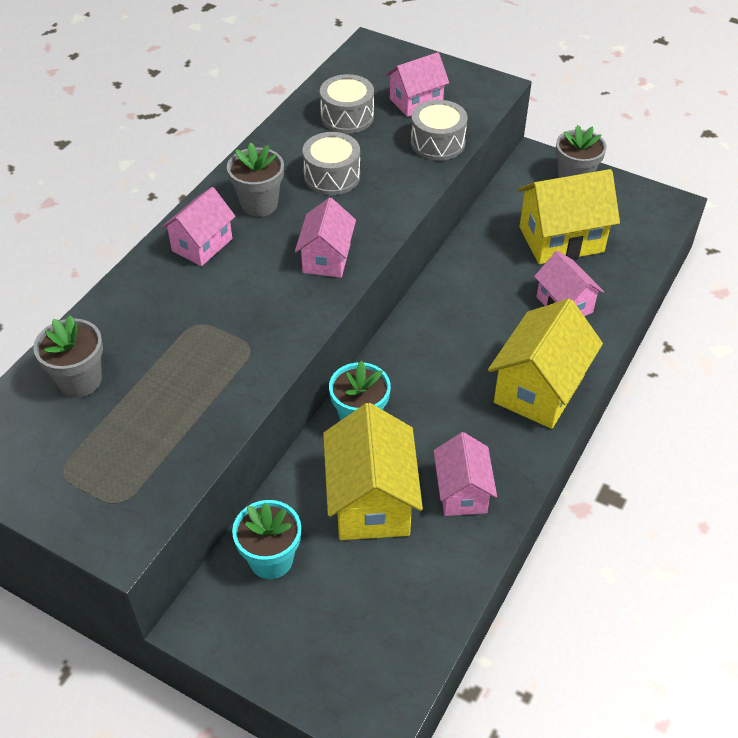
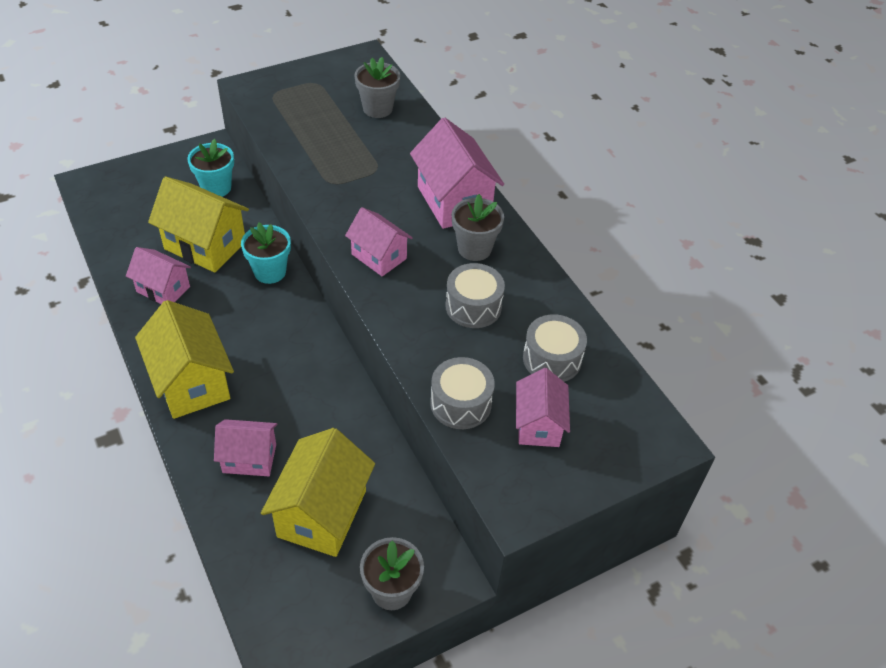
camera: 120 degrees right, 0 degrees up
pink house [161,187,236,266] -> pink house [410,117,504,229], size x1.61

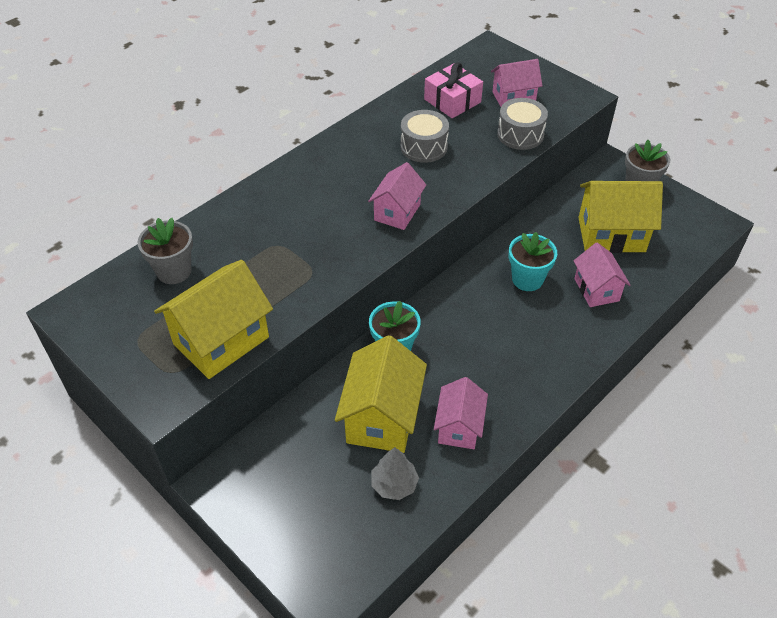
camera: 105 degrees left, 0 degrees up
yellow house [135,300,234,419] -> yellow house moved to [154,260,273,379]
turquoise flower pot [187,139,234,197] -> turquoise flower pot moved to [509,232,557,291]
pink house [410,117,504,229] -> none
grey flower pot [452,194,504,261] -> none
grey drum [523,314,587,382] -> pink gift [424,62,483,118]
none -> grey tree [371,447,419,500]

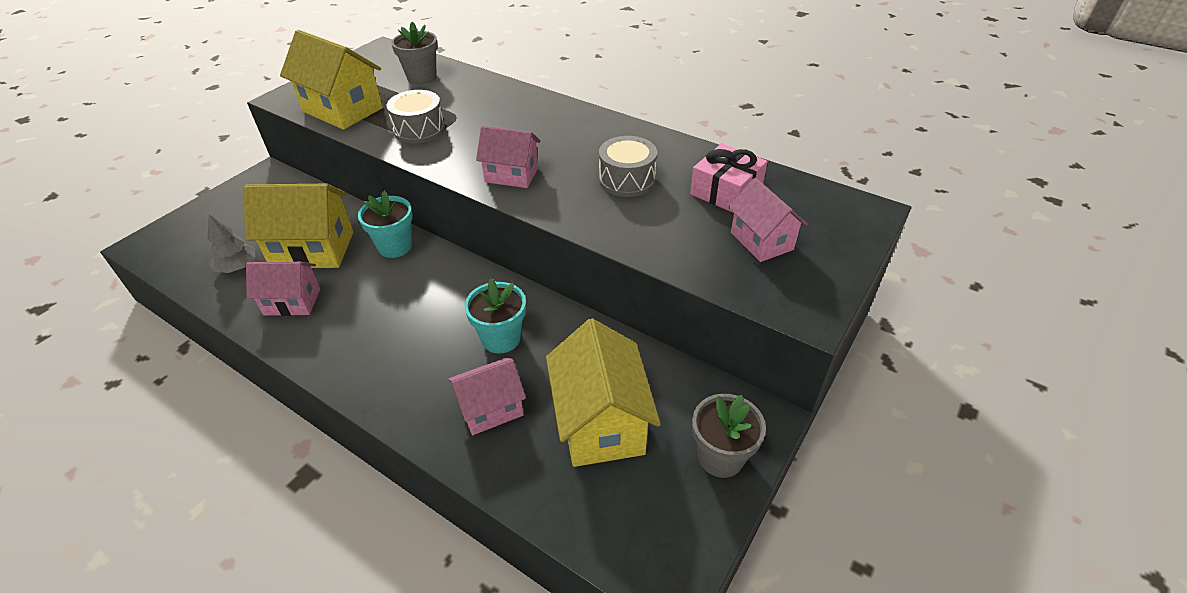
camera: 80 degrees right, 5 degrees down
grey drum [497,98,548,150] -> grey drum moved to [387,90,445,144]

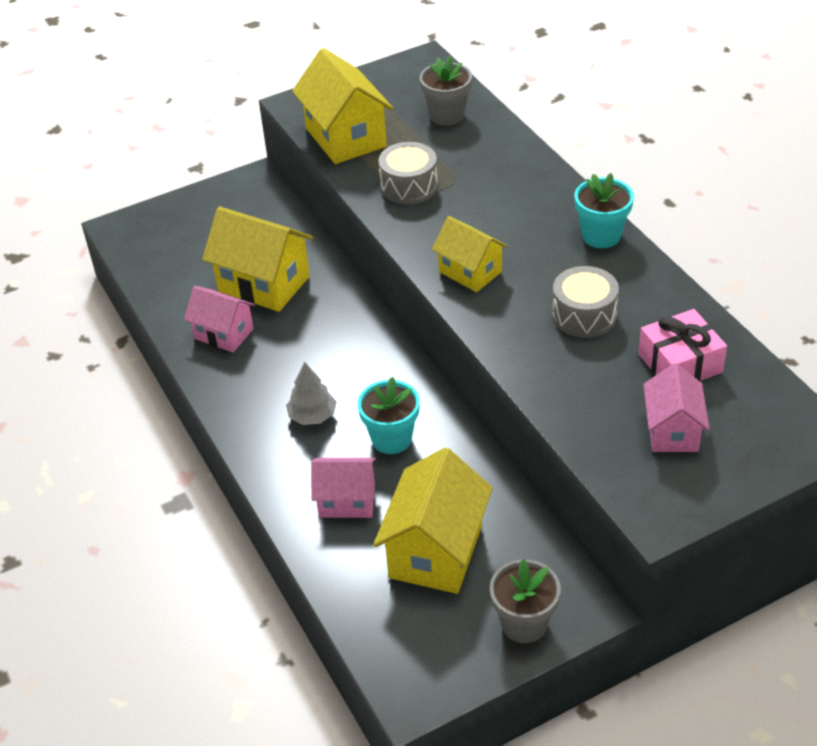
camera: 30 degrees right, 0 degrees up
grey tree [207,215,255,273] -> grey tree moved to [286,362,337,425]
turquoise flower pot [358,191,413,258] -> turquoise flower pot moved to [575,173,634,248]
pink house [476,126,540,188] -> yellow house [432,216,508,292]

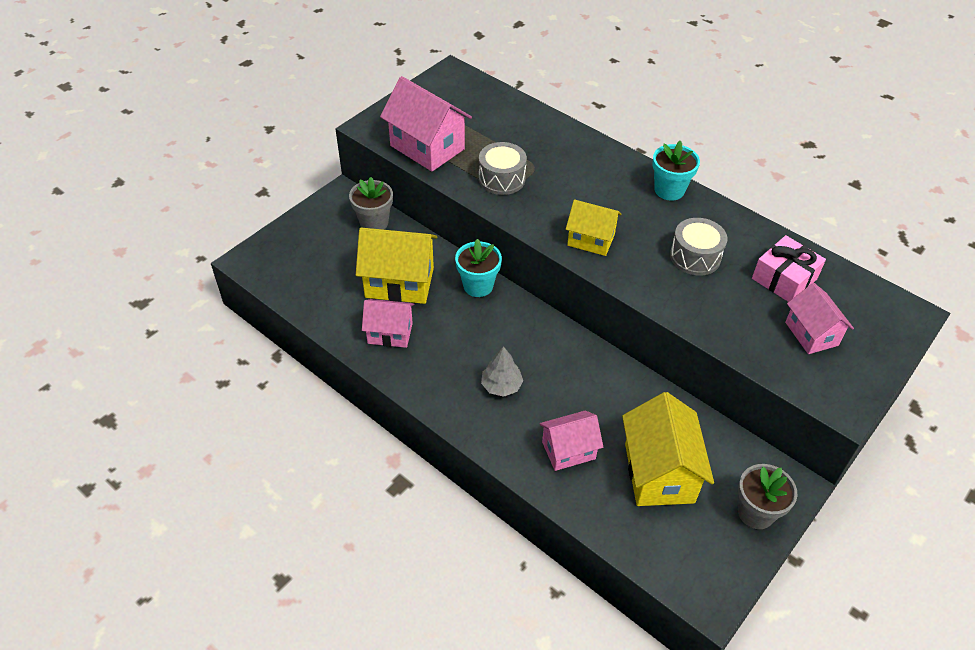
camera: 25 degrees left, 5 degrees up
yellow house [292,48,393,164] -> pink house [380,76,472,172]
turquoise flower pot [358,377,420,454] -> turquoise flower pot moved to [455,239,502,297]
grey flower pot [420,56,472,126] -> grey flower pot moved to [349,177,393,230]

